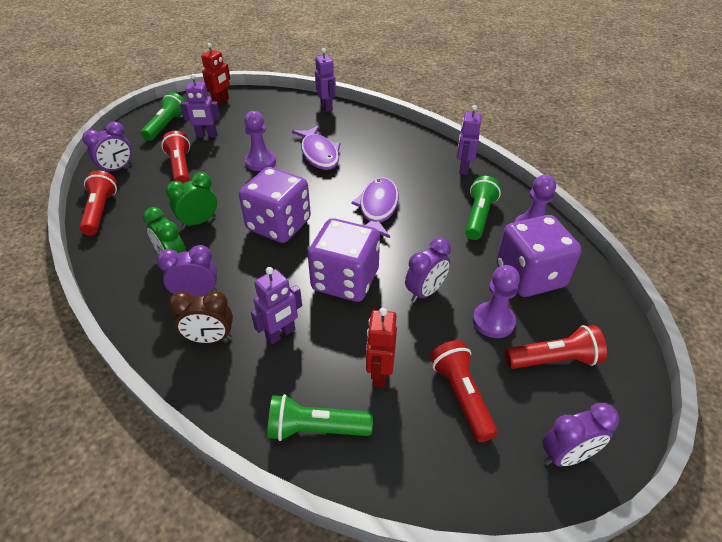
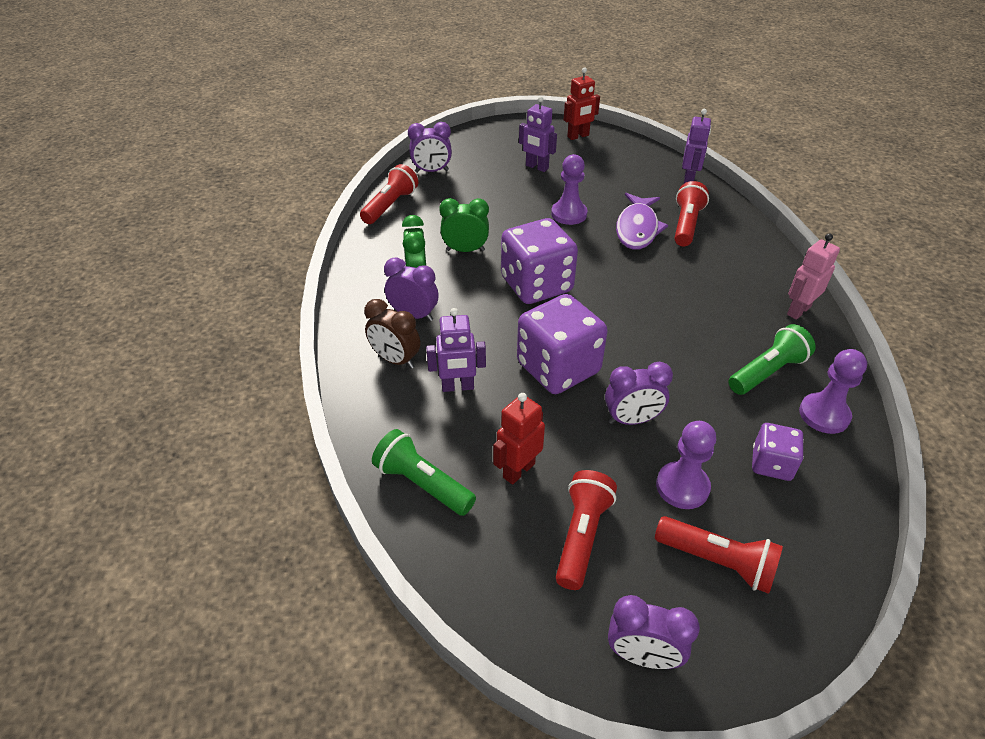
camera: 35 degrees right, 0 degrees up
green flashlight [141,92,186,141] -> none
red flashlight [161,131,190,183] -> red flashlight moved to [674,181,709,246]
purple fish [351,177,399,238] -> none
purple robot [457,105,482,175] -> pink robot [787,233,840,320]
purple dice [496,215,582,297] -> purple dice [752,423,804,481], size x0.54

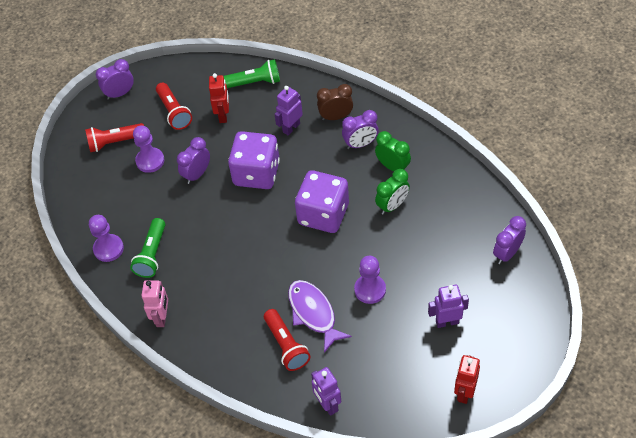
camera: 140 degrees right, 10 degrees up
red flashlight [360,164,418,224] -> none
purple dice [752,423,804,481] -> none

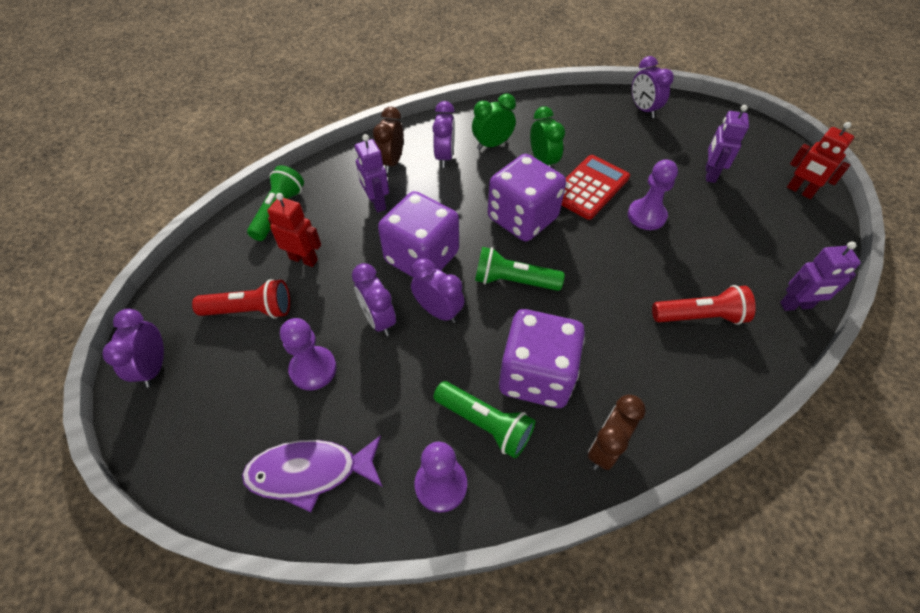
camera: 70 degrees left, 0 degrees up
red flashlight [85,123,144,152] -> none
pink robot [142,280,168,327] -> brown clock [588,394,646,470]
purple fish [288,280,352,353] -> purple fish moved to [242,435,383,512]
none -> purple clock [411,258,465,323]
none -> green flashlight [475,247,565,291]
none -> purple dice [499,309,585,408]
none -> red calculator [562,155,630,220]

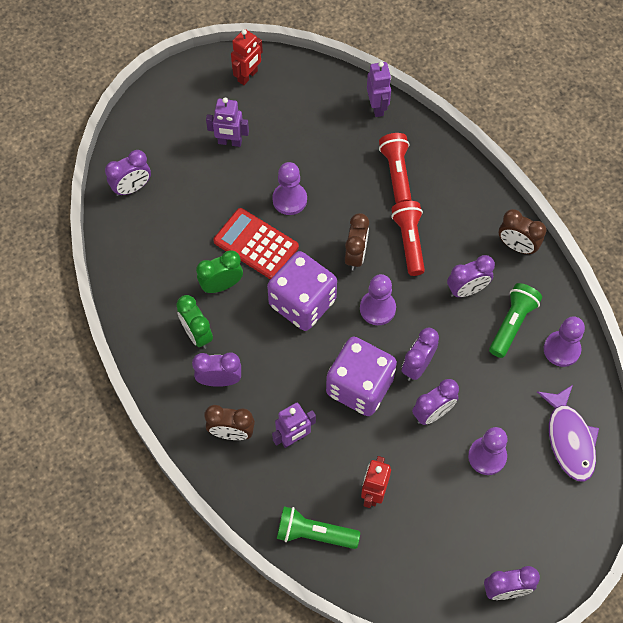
camera: 95 degrees left, 10 degrees up
red flashlight [192,279,290,319] -> red flashlight moved to [391,201,425,276]
green flashlight [475,247,565,291] -> purple pawn [360,274,396,325]
purple dice [499,309,585,408] -> purple clock [447,255,495,297]
none -> brown clock [345,213,369,271]

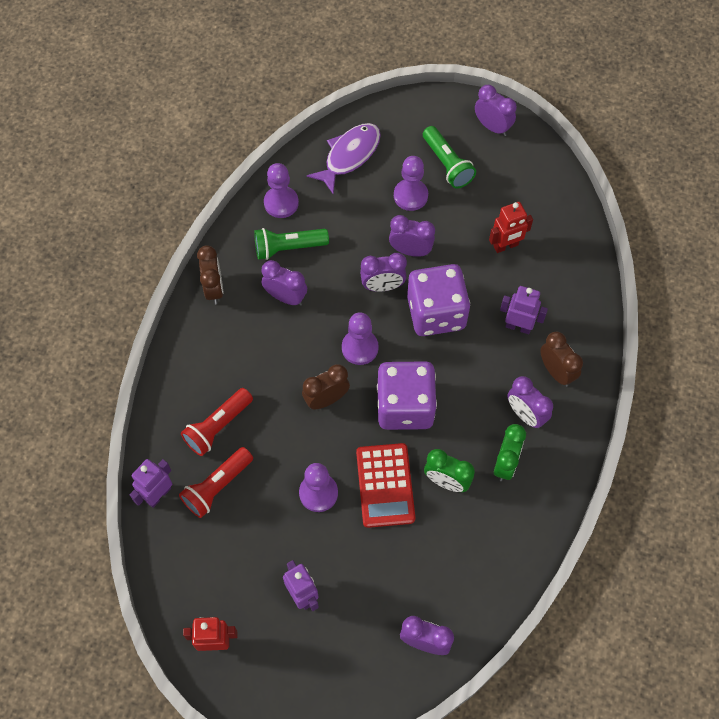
camera: 130 degrees left, 0 degrees up
green flashlight [277,506,360,549] -> green flashlight moved to [423,126,476,189]
red flashlight [391,201,425,276] -> red flashlight moved to [179,447,253,518]

